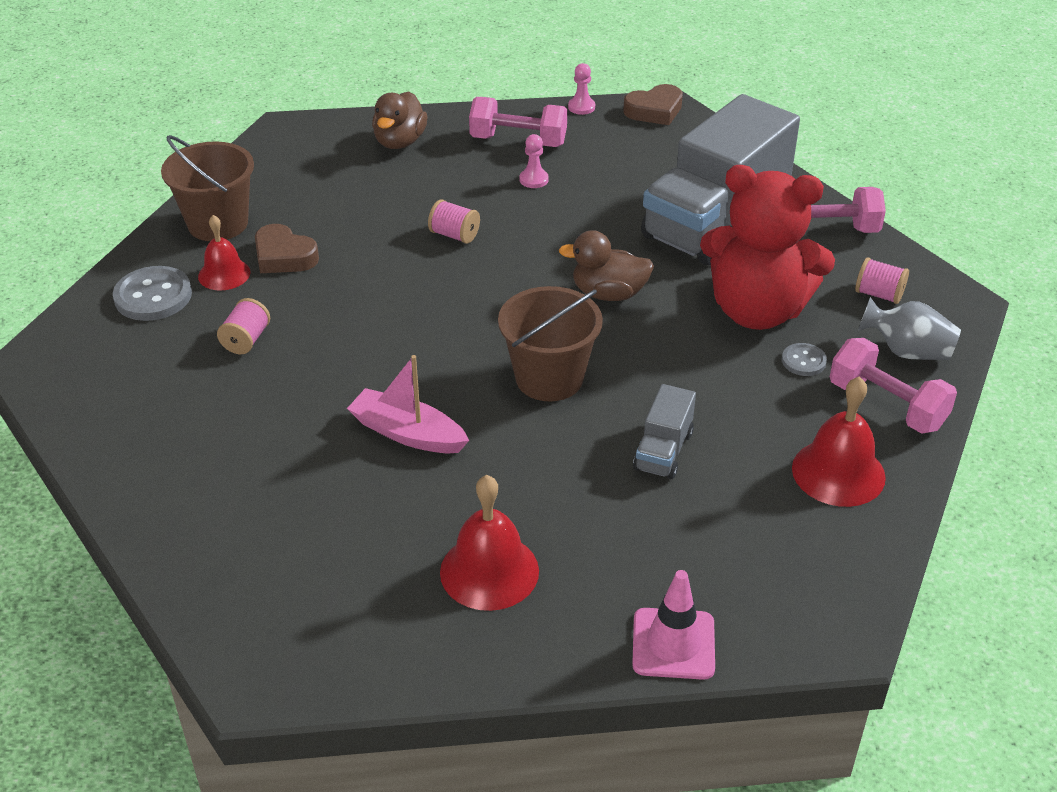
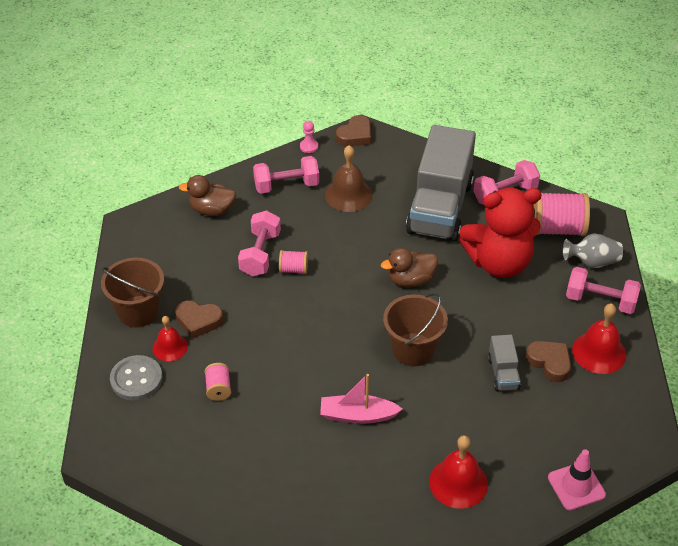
camera: 25 degrees left, 5 degrees up
brown duck [372,91,428,149] -> brown duck turned 105 degrees clockwise [179,175,236,216]
pink pawn [519,134,549,188] -> none
grey button [782,343,827,376] -> none
pink spool [855,257,909,304] -> pink spool [533,193,590,236], size x1.95
none -> pink dumbbell [238,210,281,277]
none -> brown bell [325,145,373,212]
none -> brown heart [526,341,571,382]

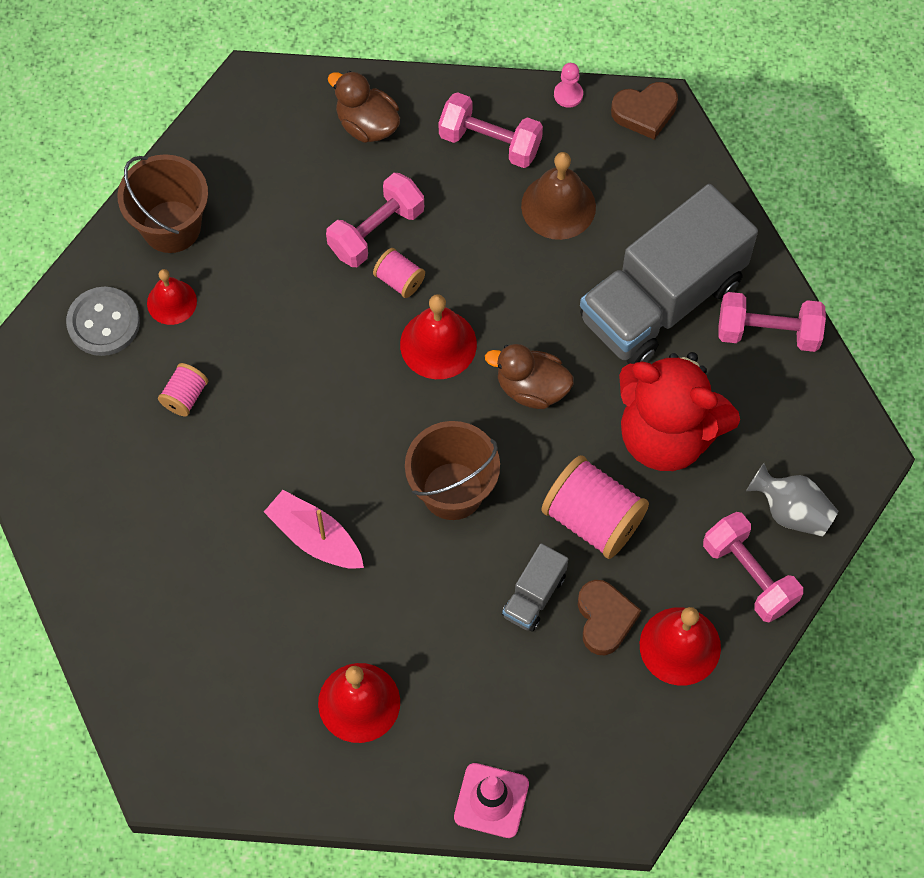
camera: 35 degrees right, 20 degrees up
brown heart [175,301,223,339] -> none
pink spool [533,193,590,236] -> pink spool moved to [541,455,649,559]
none -> red bell [400,294,477,379]

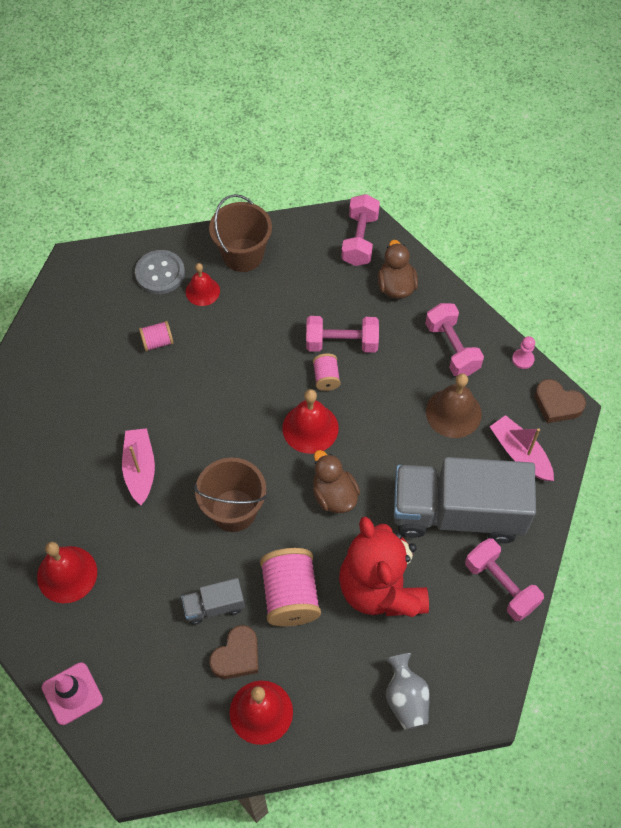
camera: 45 degrees right, 5 degrees down
pink dumbbell [703,512,803,622] -> pink dumbbell moved to [341,194,380,266]
none -> pink boat [490,415,554,481]

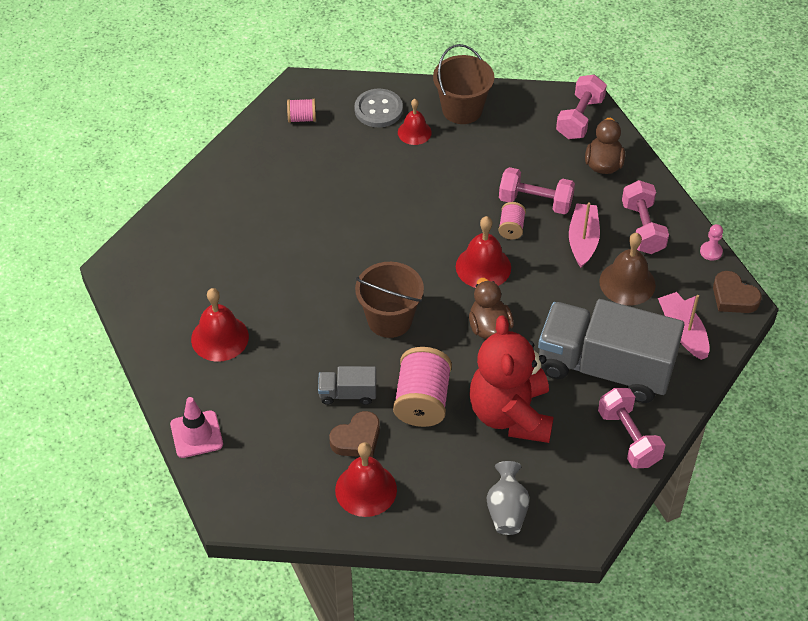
camera: 15 degrees right, 10 degrees down
pink boat [122,428,155,505] -> pink boat moved to [569,202,600,268]
pink spool [139,321,174,351] -> pink spool moved to [287,99,316,123]

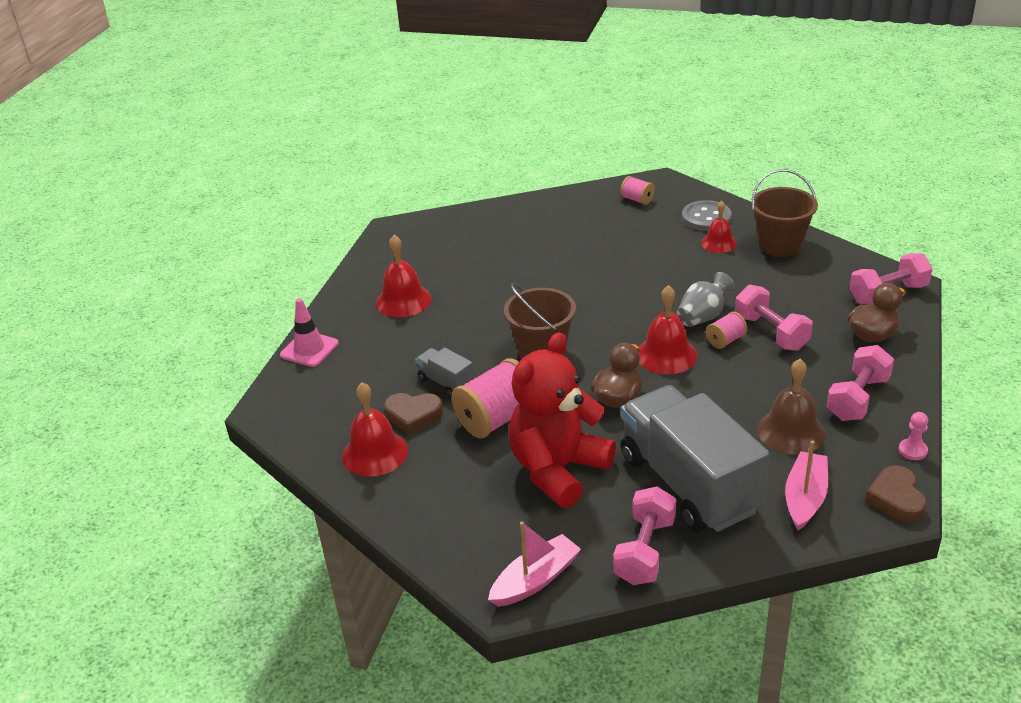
camera: 45 degrees right, 15 degrees down
grey vase [486,461,530,535] -> grey vase moved to [677,272,735,327]
pink boat [569,202,600,268] -> pink boat moved to [488,522,581,607]

